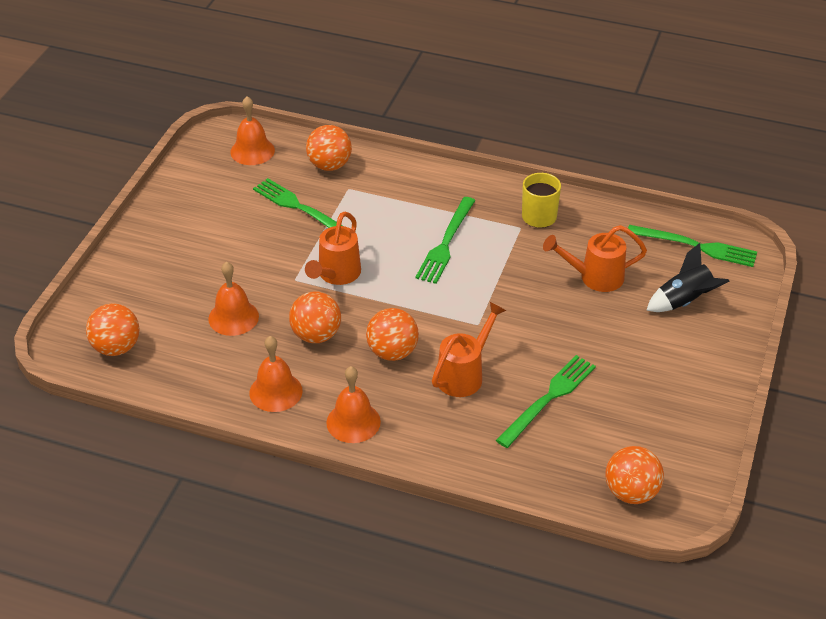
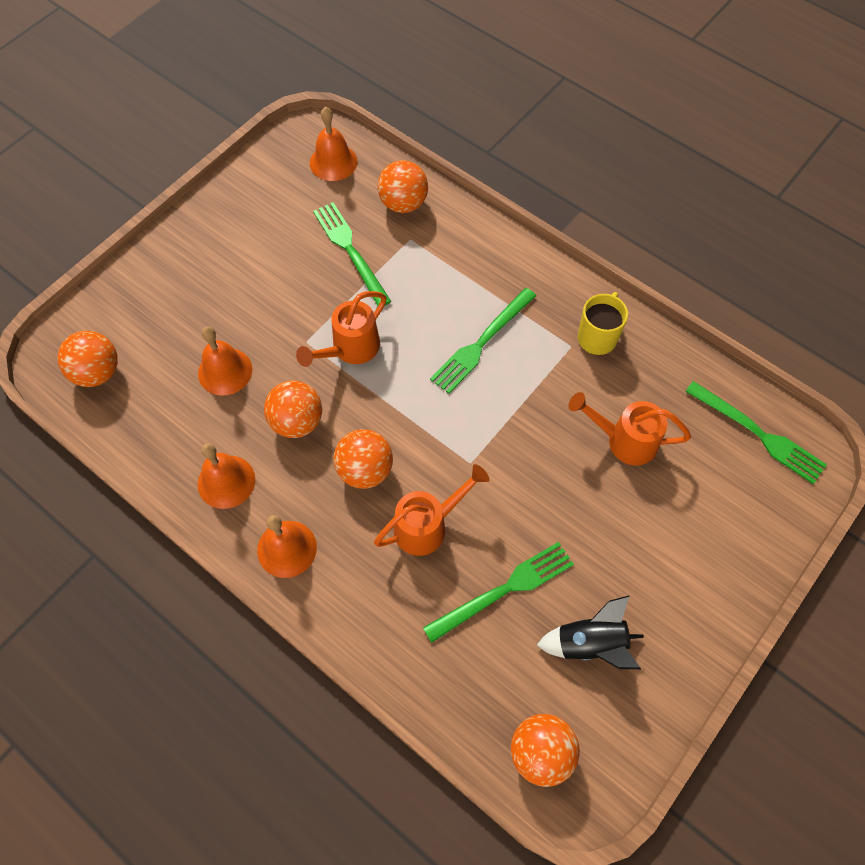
camera: 20 degrees right, 20 degrees up
black rocket [646,243,730,312] -> black rocket moved to [537,596,644,669]

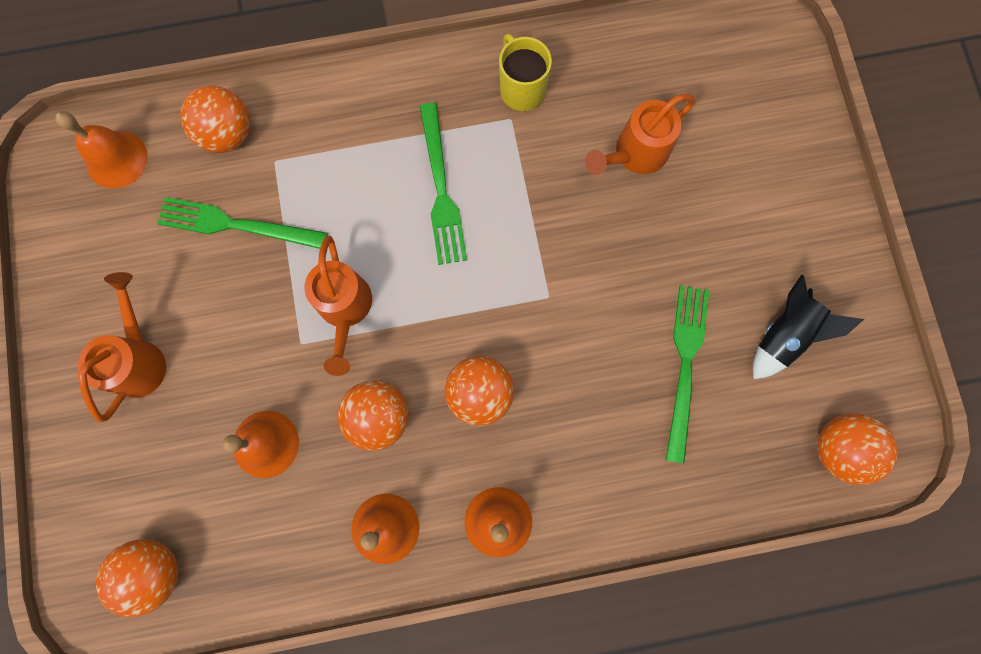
camera: 50 degrees left, 15 degrees up
orange watering can [374,464,489,556] -> orange watering can moved to [78,272,166,422]
green fork [685,381,827,484] -> none

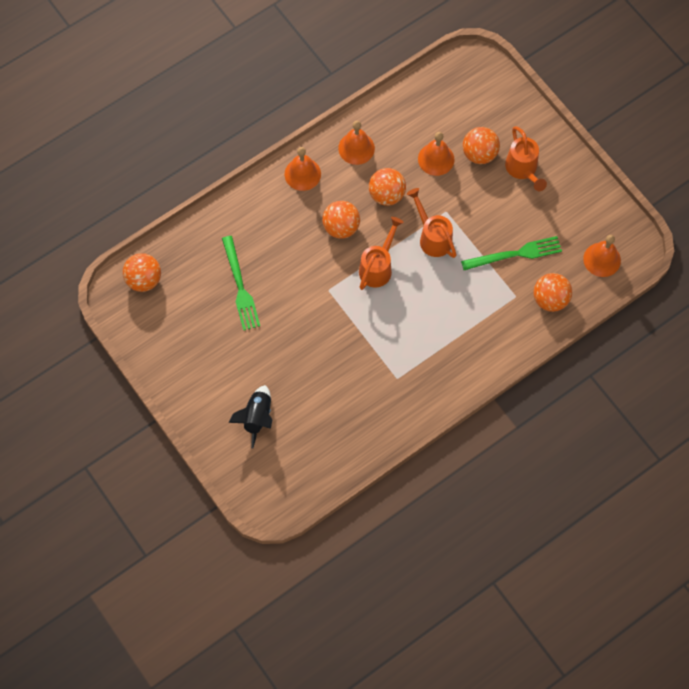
camera: 155 degrees right, 10 degrees down
orange ball [96,539,178,617] -> orange ball moved to [463,127,500,164]
green fork [420,103,467,265] -> none
yellow mug [499,34,552,111] -> none
orange watering can [585,94,696,175] -> orange watering can moved to [359,217,404,290]
black rocket [753,275,864,379] -> black rocket moved to [228,385,272,448]

